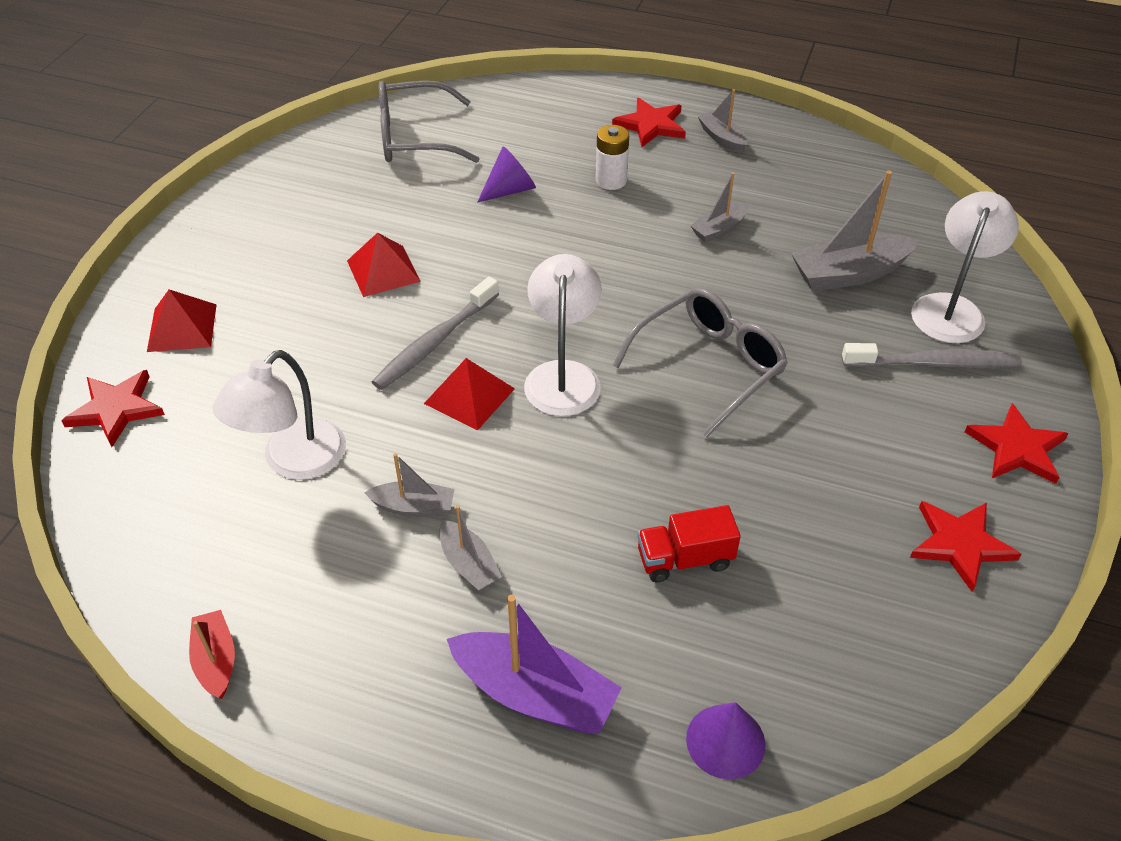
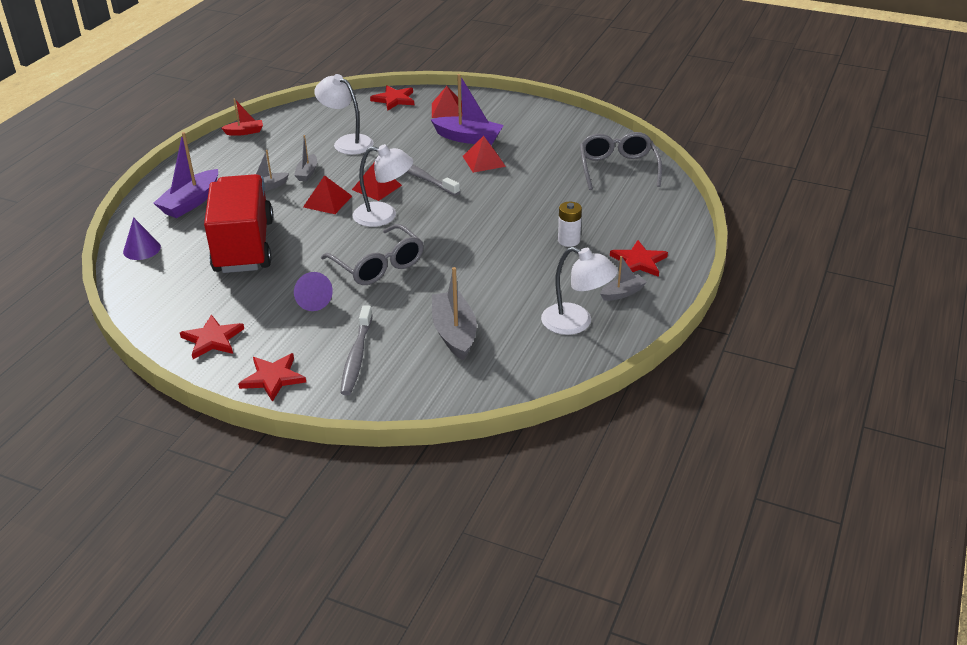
camera: 95 degrees right, 10 degrees down
purple cone [477,146,536,203] -> purple cone moved to [294,272,333,311]
red truck [637,505,741,582] -> red truck [204,174,273,273], size x2.37
grey boat [691,172,749,243] -> none
white lamp [911,191,1019,343] -> white lamp moved to [541,247,618,335]
none -> red pyramid [303,175,352,214]
none -> purple boat [430,74,504,145]

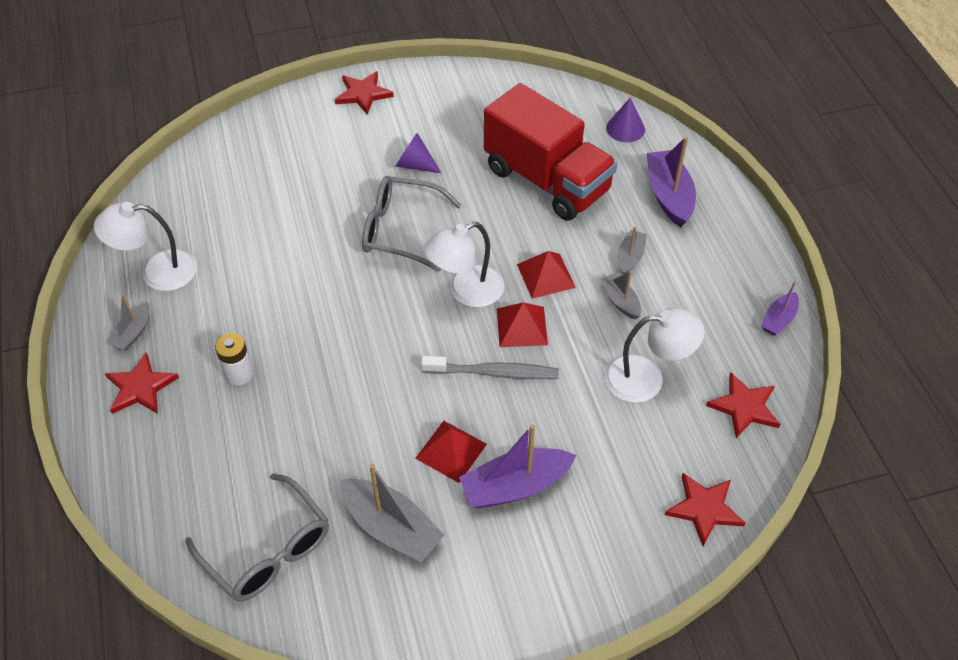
camera: 140 degrees right, 15 degrees up
red star [180,314,244,359] -> red star moved to [706,372,781,438]
red boat [221,98,263,136] -> purple boat [761,281,799,336]
grey toothbrush [340,305,373,395] -> none
red pyramid [432,86,462,118] -> none
grey boat [432,267,477,360] -> grey boat moved to [340,464,444,562]

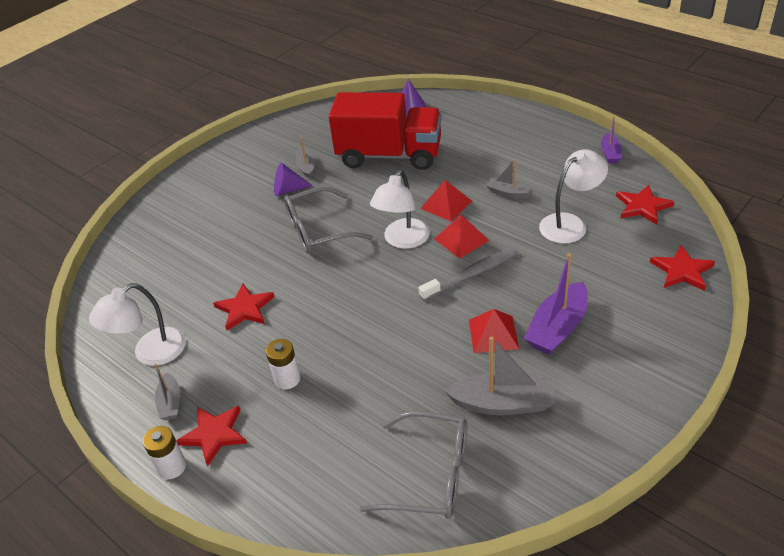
camera: 30 degrees left, 10 degrees down
red star [335,71,394,114] -> red star moved to [213,283,275,330]
grey boat [618,226,647,275] -> grey boat moved to [296,137,315,179]
purple boat [647,137,696,227] -> none
none -> white battery [143,426,186,479]

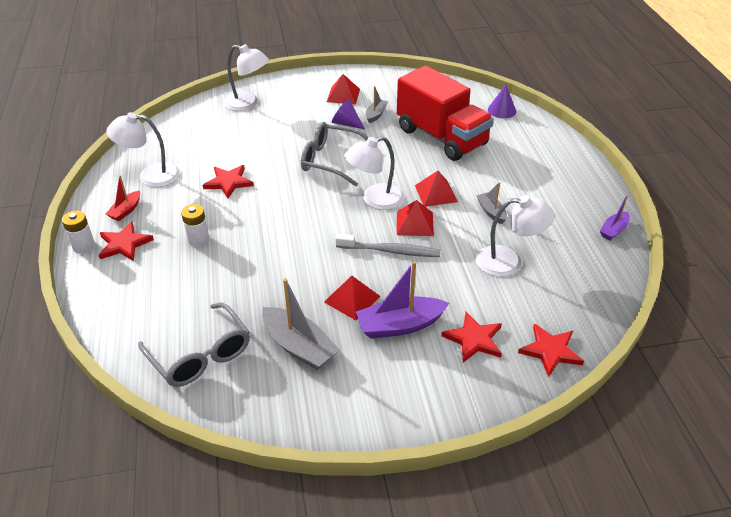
camera: 35 degrees right, 0 degrees up
grey boat [154,363,180,420] -> red boat [106,175,140,221]
red star [616,185,674,225] -> red star moved to [441,312,502,363]
none -> white lamp [223,44,269,111]
none -> red pyramid [327,74,360,105]

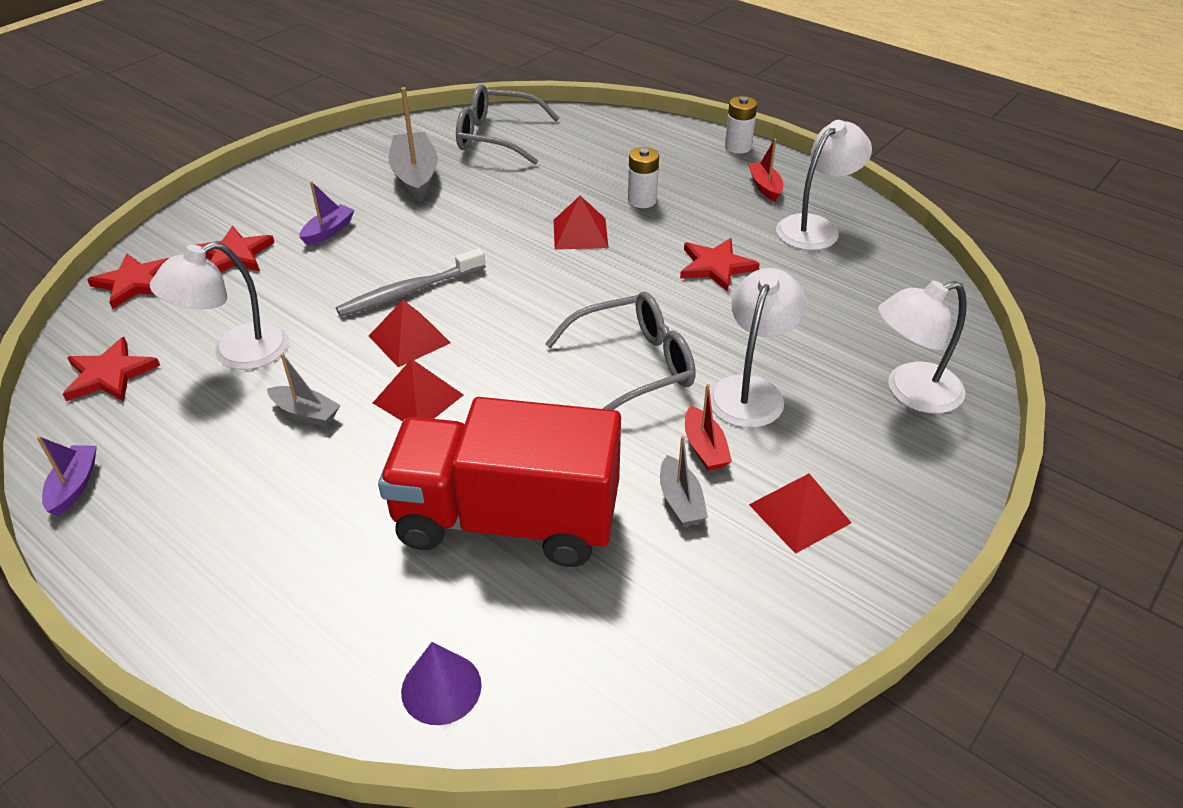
camera: 140 degrees right, 0 degrees up
red star [99,222,154,261] -> red star moved to [63,337,160,402]
grey boat [262,278,340,370] -> grey boat turned 75 degrees clockwise [389,87,438,202]
red pyramid [324,276,381,320] -> red pyramid moved to [554,196,609,250]
purple cone [332,99,365,129] -> red boat [685,384,732,471]
white lamp [344,136,404,210] -> white lamp moved to [710,268,806,428]
purple boat [356,261,449,339] -> purple boat [299,181,355,245], size x0.56

